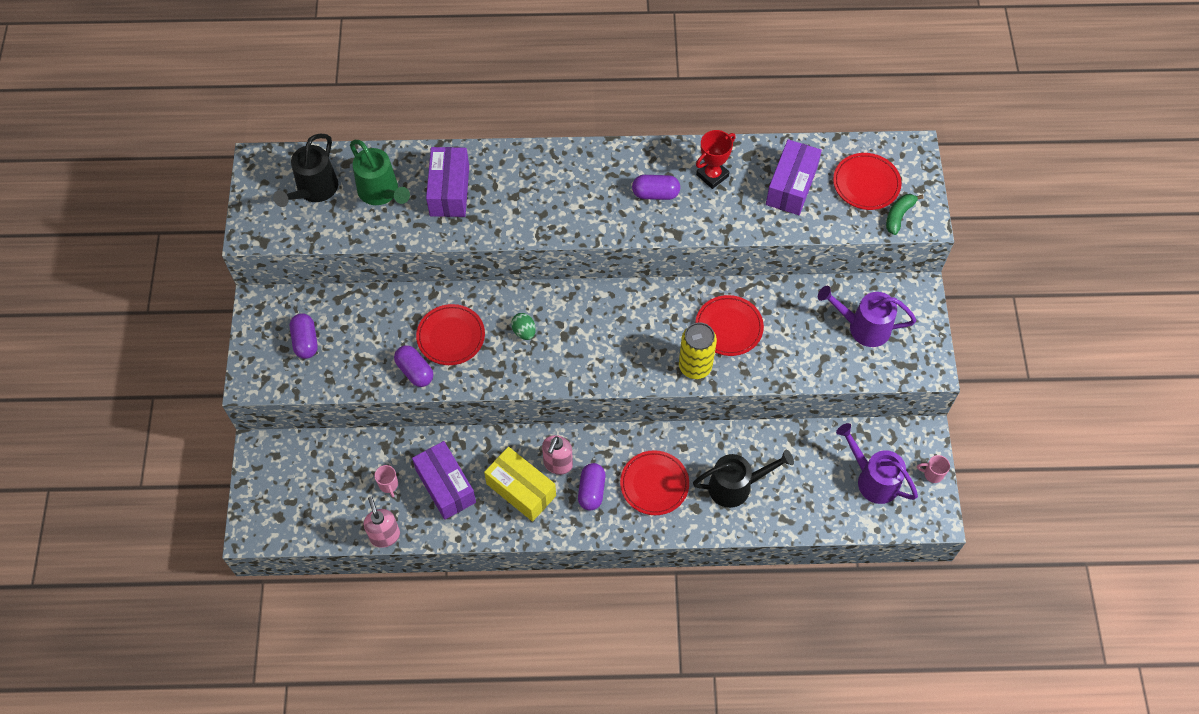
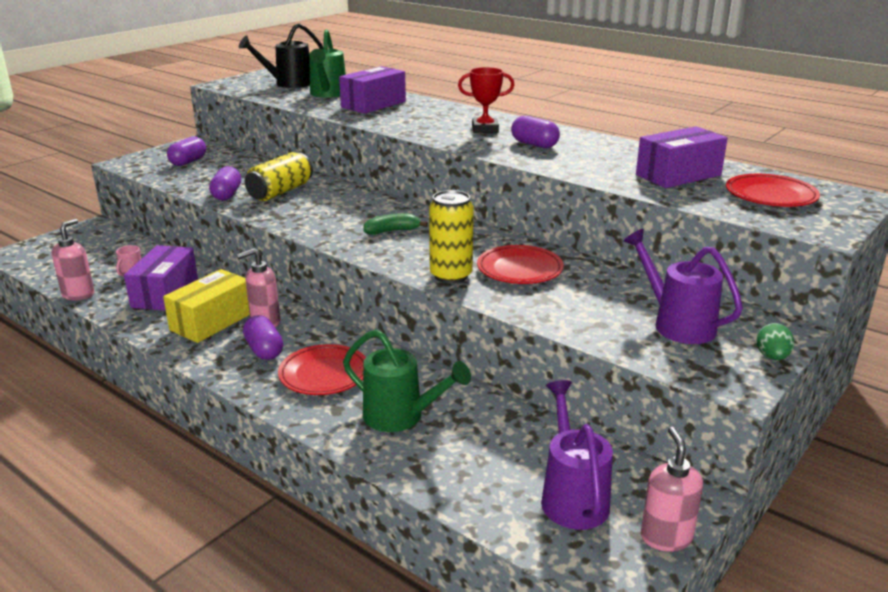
camera: 40 degrees right, 35 degrees down
red plate [416,304,485,365] -> yellow can [245,152,313,201]
yellow box [484,447,556,522] -> yellow box turned 45 degrees clockwise [163,269,250,343]
green egg [511,313,536,340] -> green egg moved to [756,323,794,360]
purple capsule [578,463,606,511] -> purple capsule turned 75 degrees counterclockwise [243,315,283,360]
black watering can [693,450,794,508] -> green watering can [343,329,471,432]
red trophy [696,130,736,189] -> red trophy moved to [458,67,515,133]
green banana [886,194,924,235] -> green banana moved to [364,213,428,235]
pink mug [917,455,950,483] -> pink soap dispenser [641,427,703,552]

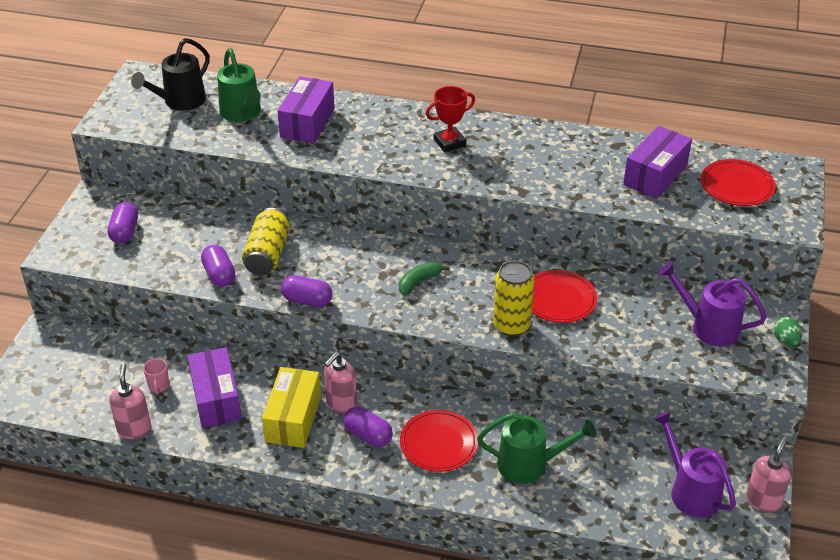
camera: 25 degrees left, 15 degrees up
purple capsule [511,116,560,148] -> purple capsule moved to [281,275,333,307]
pink soap dispenser [641,427,703,552] -> pink soap dispenser turned 60 degrees clockwise [746,436,791,513]

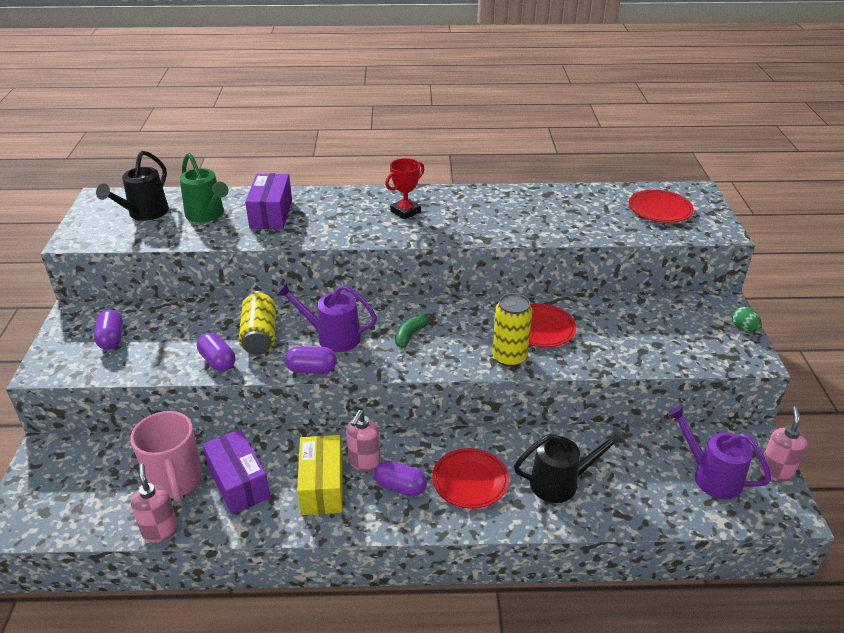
camera: 15 degrees left, 5 degrees down
pink mug [143,358,170,394] -> pink mug [130,411,202,502], size x2.44
green watering can [477,413,597,484] -> black watering can [514,427,626,503]
purple box [623,126,692,199] -> none
purple watering can [658,261,767,347] -> purple watering can moved to [276,282,377,352]

